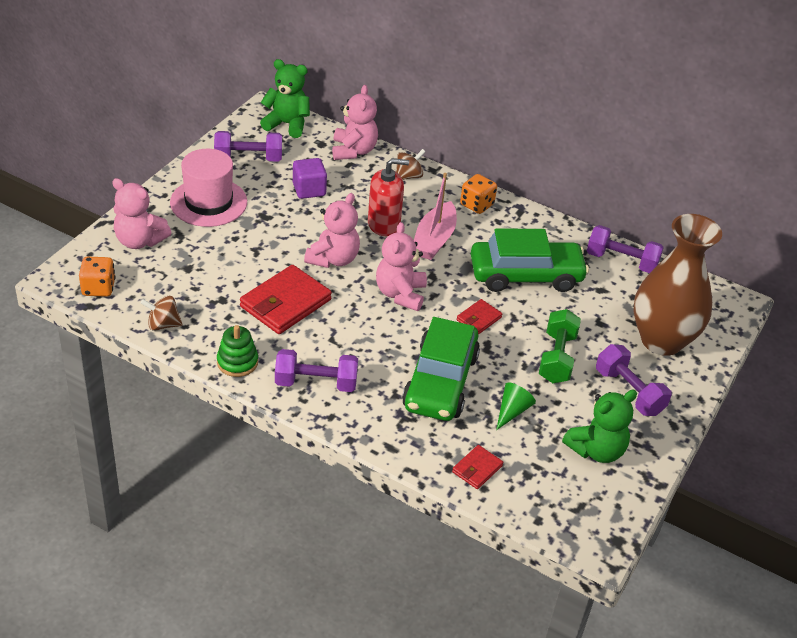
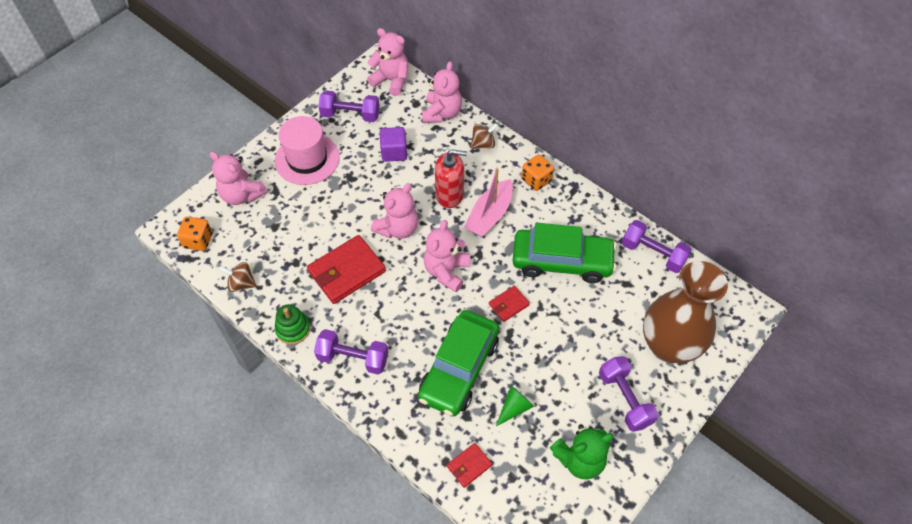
camera: 15 degrees right, 15 degrees up
green teddy bear [260,59,310,138] -> pink teddy bear [367,28,408,96]
green dumbbell [539,309,581,383] -> none

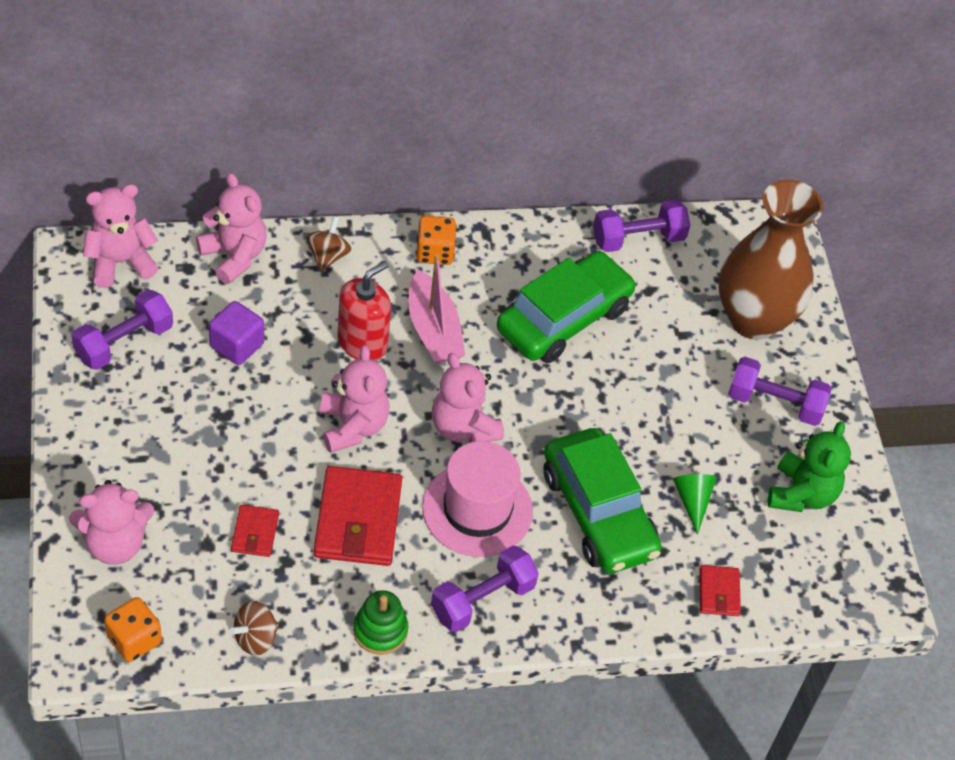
camera: 55 degrees left, 5 degrees down
pink hat [275,116,340,185] -> pink hat moved to [422,441,533,557]
red wallet [489,286,530,322] -> red wallet moved to [231,505,279,557]

